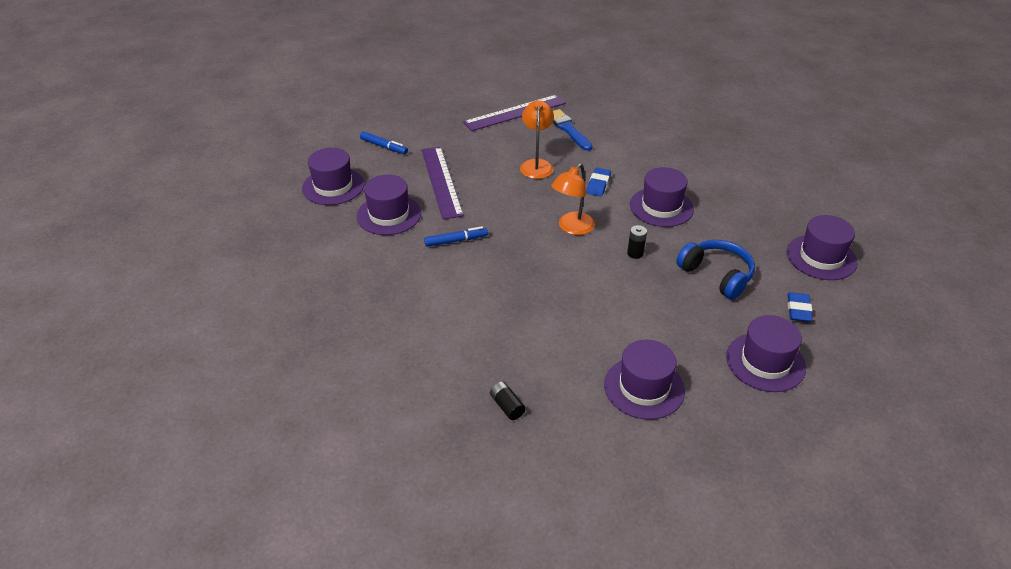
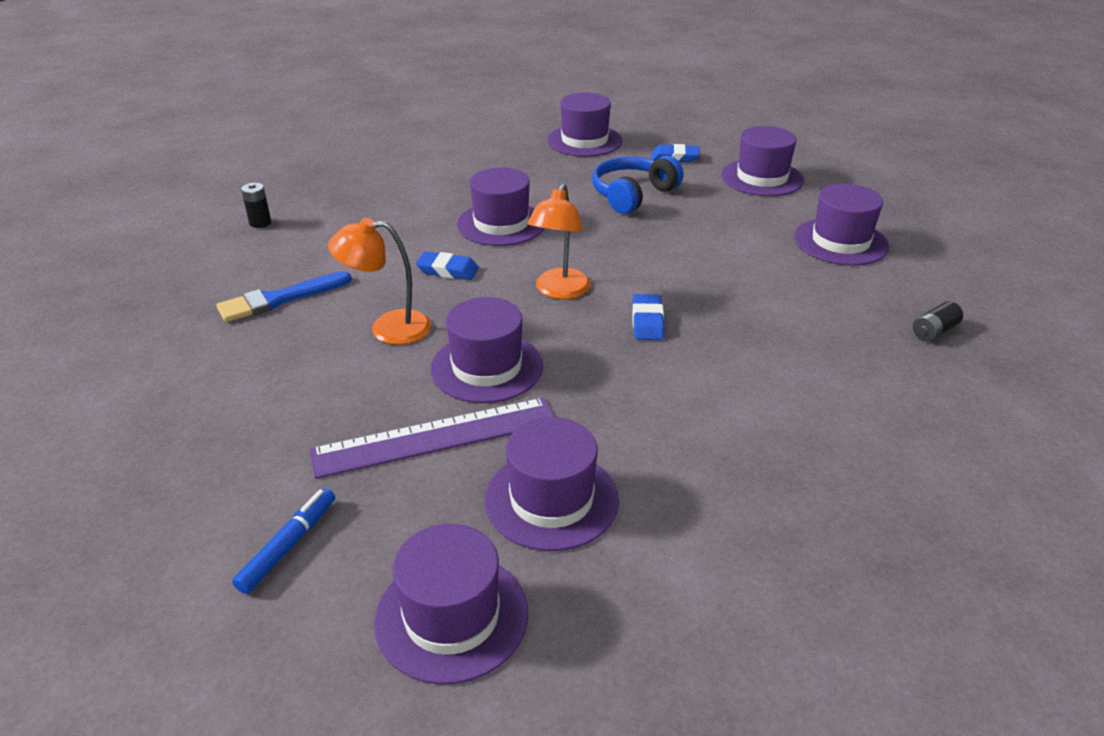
camera: 95 degrees left, 5 degrees down
blue marker [424,226,488,247] -> none
purple ruler [463,95,566,131] -> none
orange lamp [551,164,595,235] -> orange lamp turned 75 degrees clockwise [527,183,591,299]
black battery [627,225,647,259] -> black battery moved to [241,183,271,228]
none -> purple hat [431,297,543,403]
none -> blue eraser [632,294,664,340]

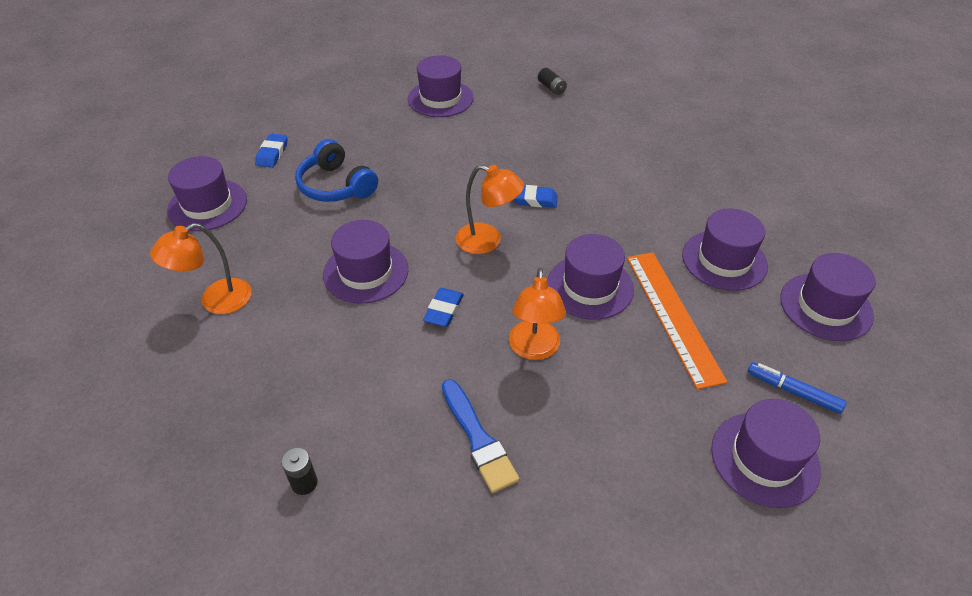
camera: 85 degrees left, 10 degrees up
purple ruler [310,398,554,479] -> orange ruler [627,252,727,389]
purple hat [721,126,804,196] -> purple hat moved to [711,399,821,508]
none -> orange lamp [150,223,252,314]

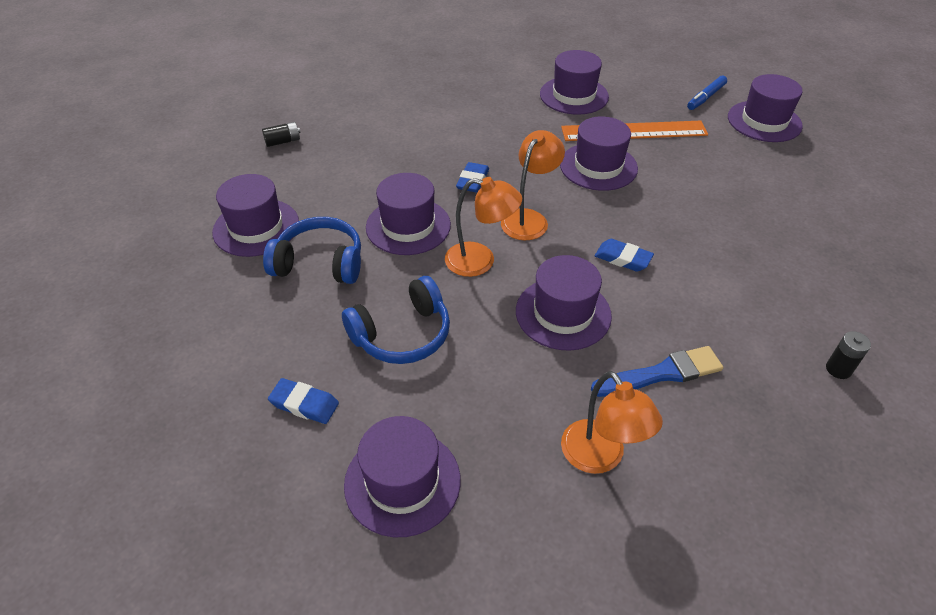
camera: 80 degrees left, 0 degrees up
blue brush [442,379,520,493] -> blue brush moved to [591,346,723,397]
orange lamp [509,268,566,360] -> orange lamp moved to [445,177,522,277]
purple hat [780,253,876,341] -> purple hat moved to [366,173,451,255]
none -> blue headphones [263,217,361,284]

